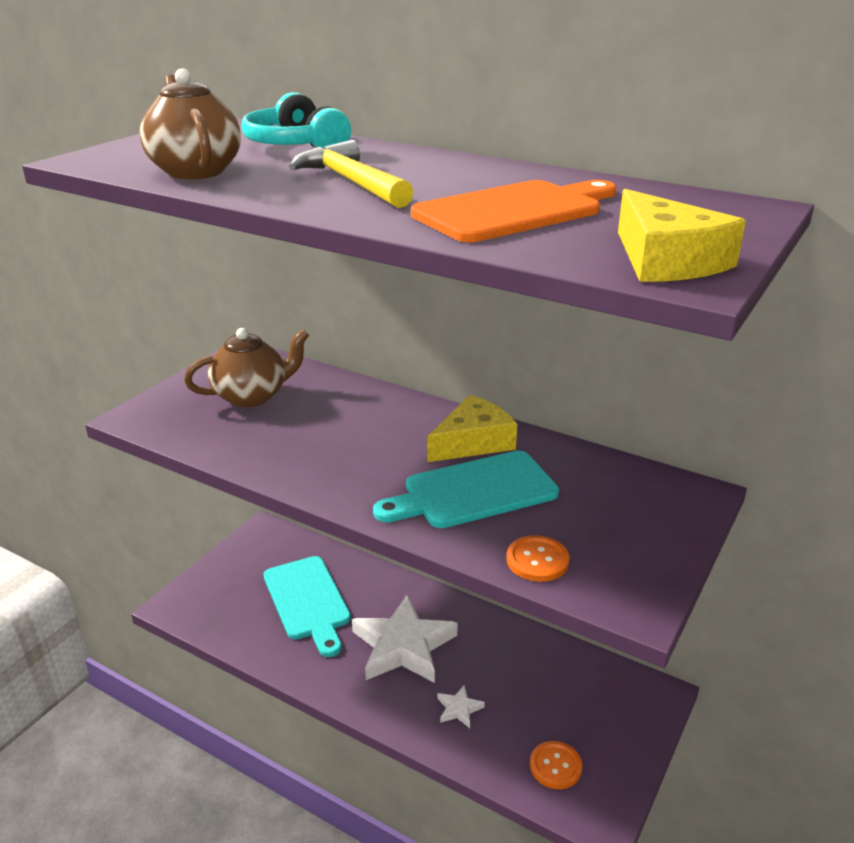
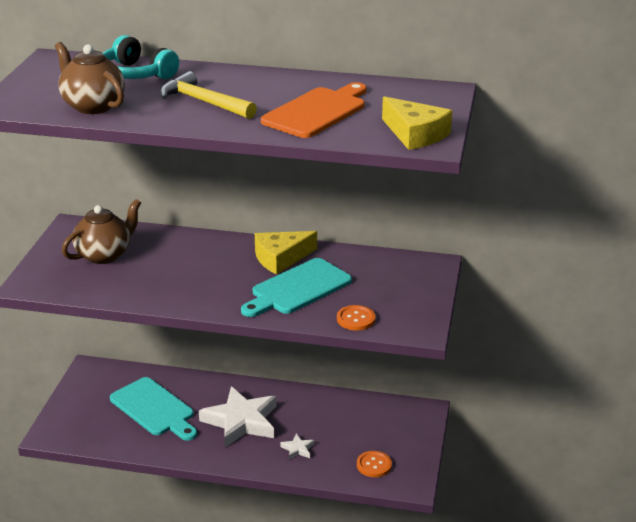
camera: 20 degrees left, 0 degrees up
yellow cheese [427,395,517,462] -> yellow cheese turned 150 degrees counterclockwise [255,231,317,274]

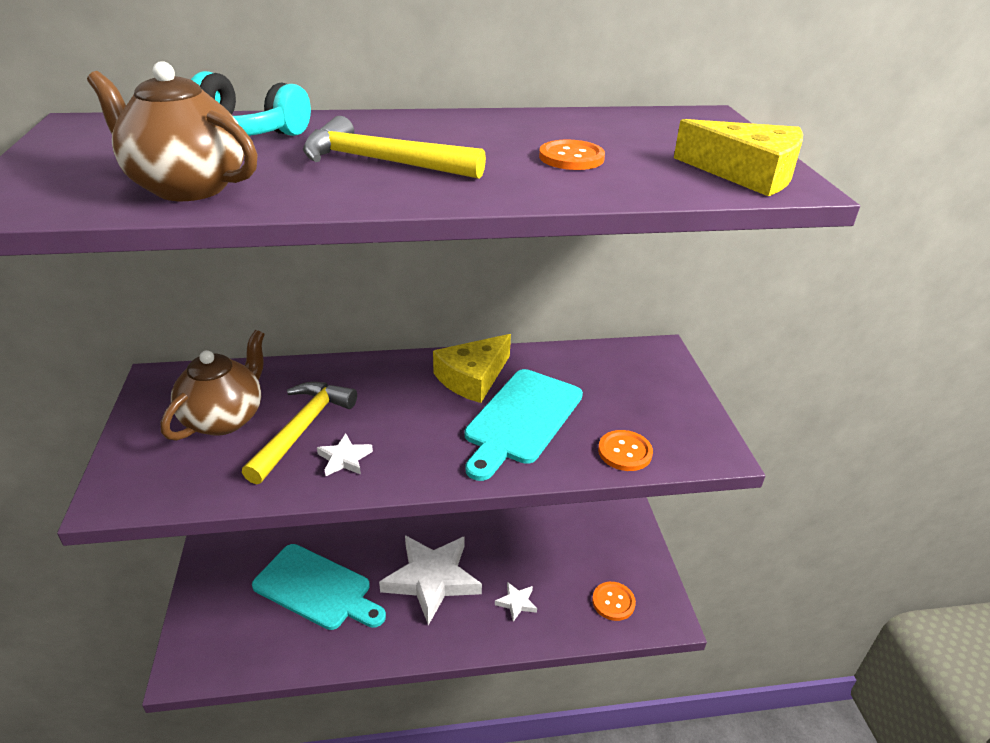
camera: 20 degrees left, 5 degrees up
orange cutting board [261,82,367,138] -> orange button [539,139,605,170]
none -> yellow hammer [242,382,357,484]
none -> white star [317,433,373,476]

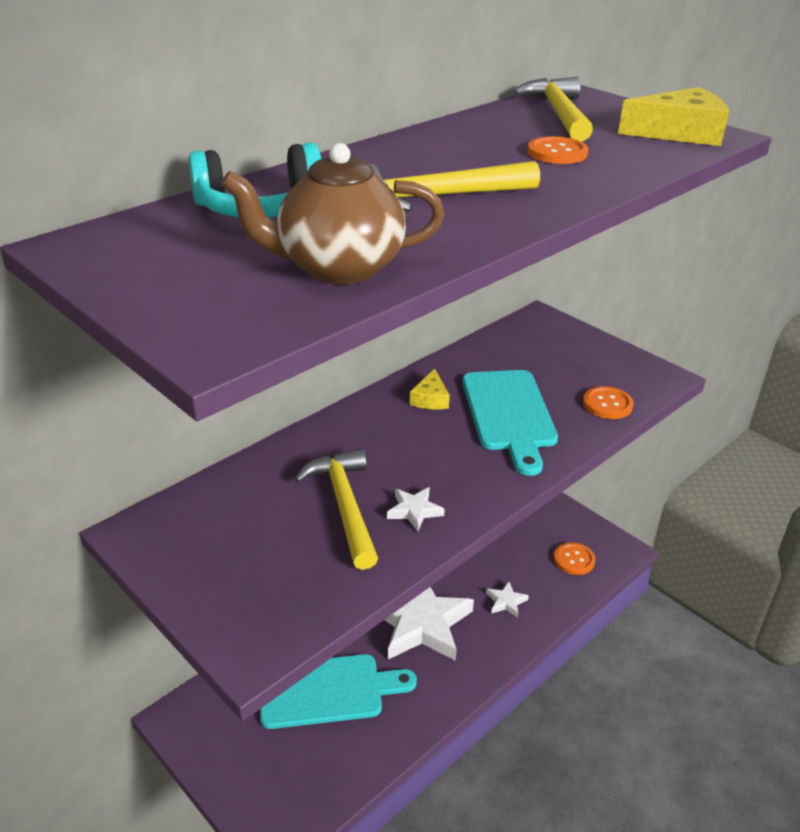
camera: 35 degrees left, 0 degrees up
brown teapot [161,330,265,441] -> none
yellow cheese [433,334,511,403] -> yellow cheese [410,369,450,409], size x0.57
none -> yellow hammer [513,77,593,142]

